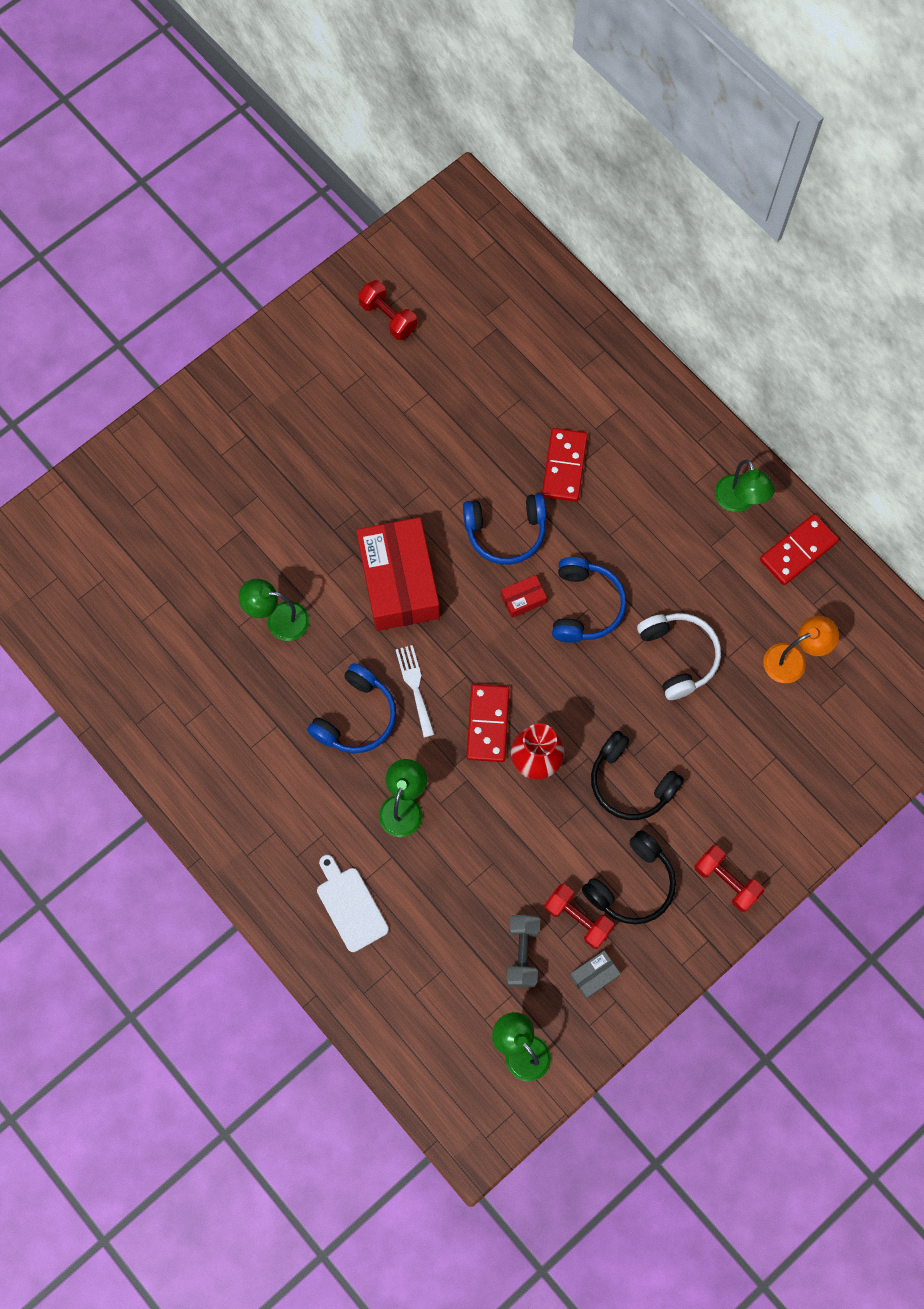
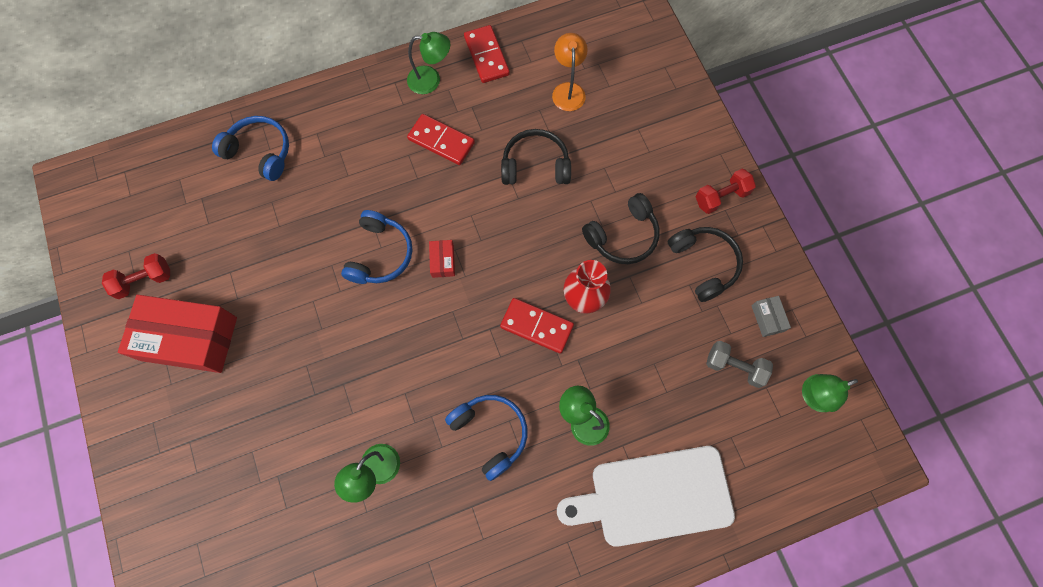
camera: 70 degrees left, 0 degrees up
white cutting board [317,855,389,952] -> white cutting board [557,446,735,547], size x1.91
red box [356,517,440,631] -> red box moved to [118,295,237,373]
white fork [396,645,435,737] -> none
red domino [542,428,588,502] -> red domino moved to [407,114,475,165]
red dumbbell [544,884,615,949] -> none
blue headphones [552,557,627,643] -> blue headphones moved to [212,116,289,181]
white headphones [637,613,721,700] -> black headphones [501,129,571,185]

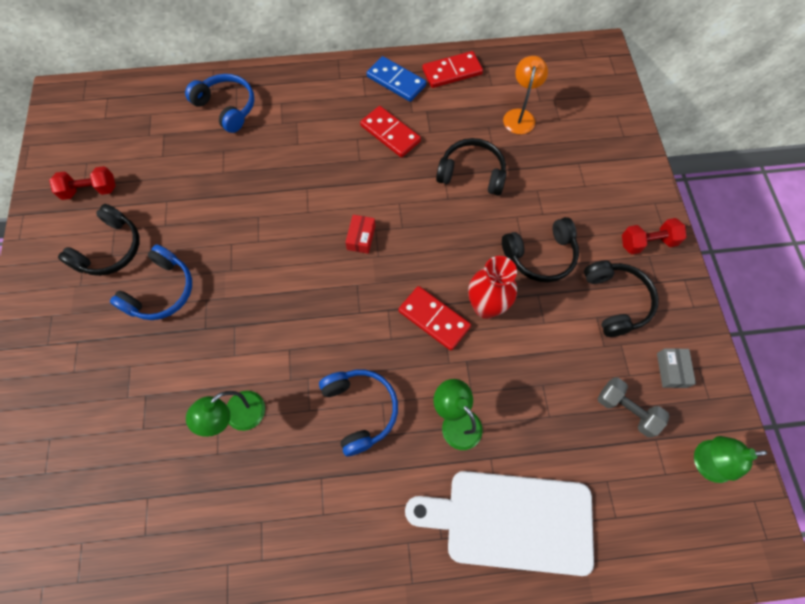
camera: 15 degrees right, 5 degrees down
red box [118,295,237,373] -> black headphones [58,204,140,276]
blue headphones [341,210,412,284] -> blue headphones moved to [110,244,192,320]
green lamp [407,32,450,94] -> blue domino [367,56,426,102]
red domino [464,25,510,83] -> red domino turned 75 degrees clockwise [422,51,483,88]

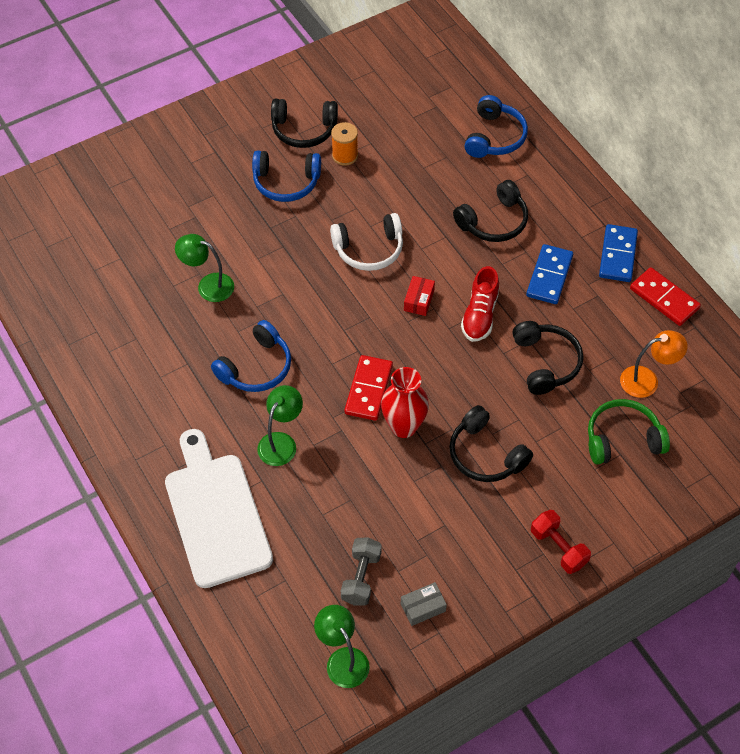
camera: 65 degrees right, 10 degrees down
red dumbbell [49,166,116,200] -> none
red box [345,215,375,254] -> red box turned 60 degrees counterclockwise [404,276,435,316]
red domino [360,106,421,157] -> blue domino [526,244,573,304]
black headphones [584,261,659,337] -> black headphones moved to [453,180,528,242]
none -> white headphones [330,213,403,271]
none -> orange spool [331,122,358,166]
none -> red shoe [461,266,500,342]
none -> green headphones [588,399,670,465]

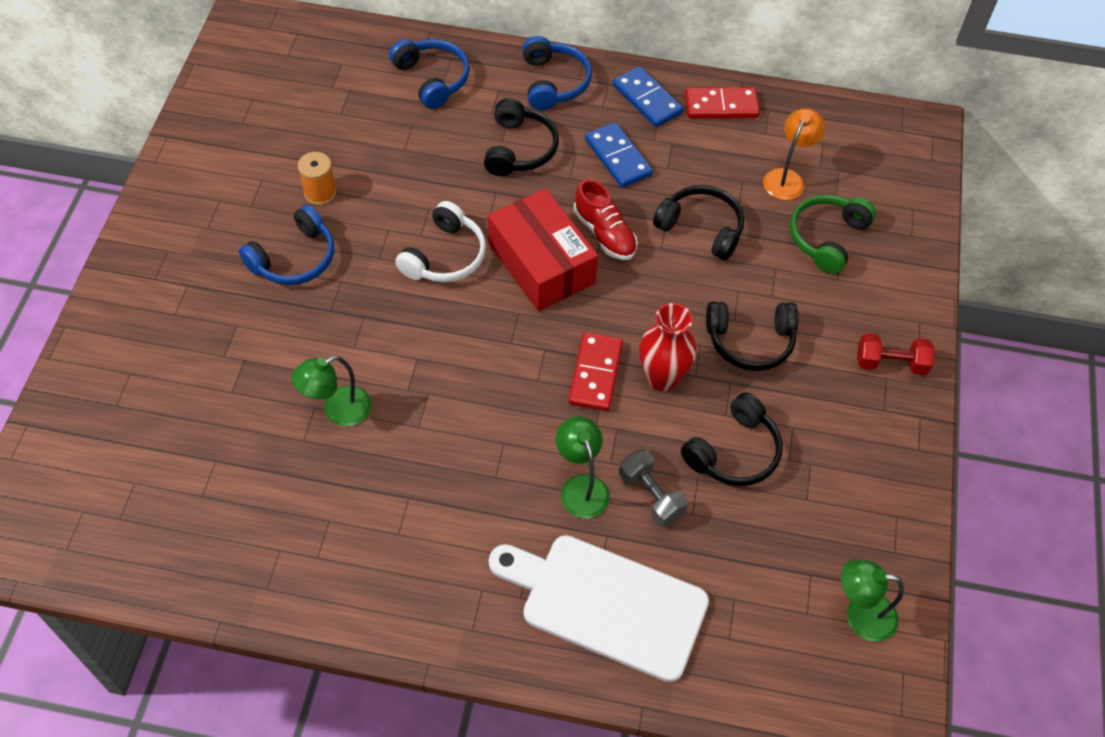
camera: 50 degrees left, 0 degrees up
blue headphones [211,320,291,392] -> blue headphones moved to [522,36,592,110]
black headphones [271,99,338,148] -> black headphones moved to [681,392,783,486]
grey dumbbell [341,537,382,605] -> grey dumbbell moved to [619,449,688,527]
red domino [344,355,393,421] -> red domino turned 45 degrees clockwise [568,332,623,411]
grey box [401,582,447,626] -> none
red box [404,276,435,316] -> red box [488,188,598,311], size x2.45

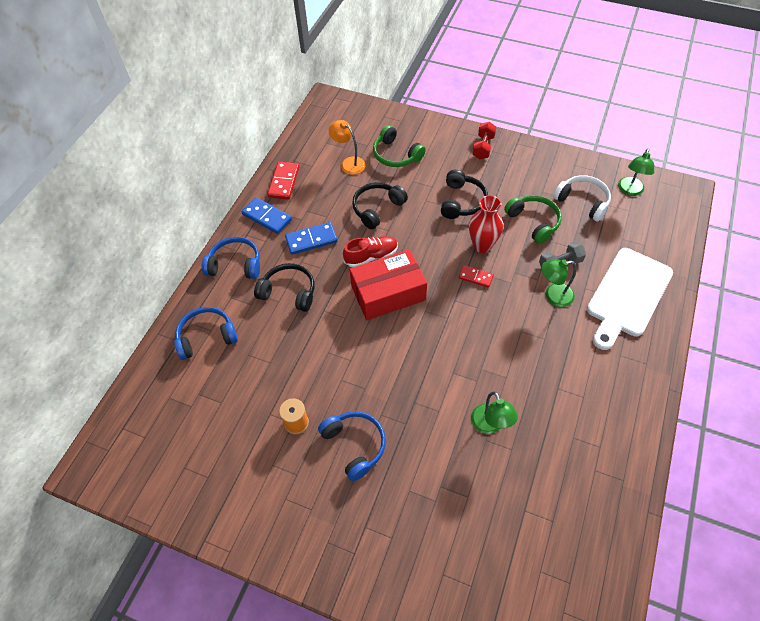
camera: 75 degrees left, 0 degrees up
white headphones [395,201,486,282] -> white headphones moved to [553,175,611,221]
red domino [568,332,623,411] -> red domino [459,265,494,288], size x0.63
blue domino [613,66,683,127] -> blue domino turned 60 degrees clockwise [242,197,292,234]
black headphones [681,392,783,486] -> green headphones [504,195,562,244]

